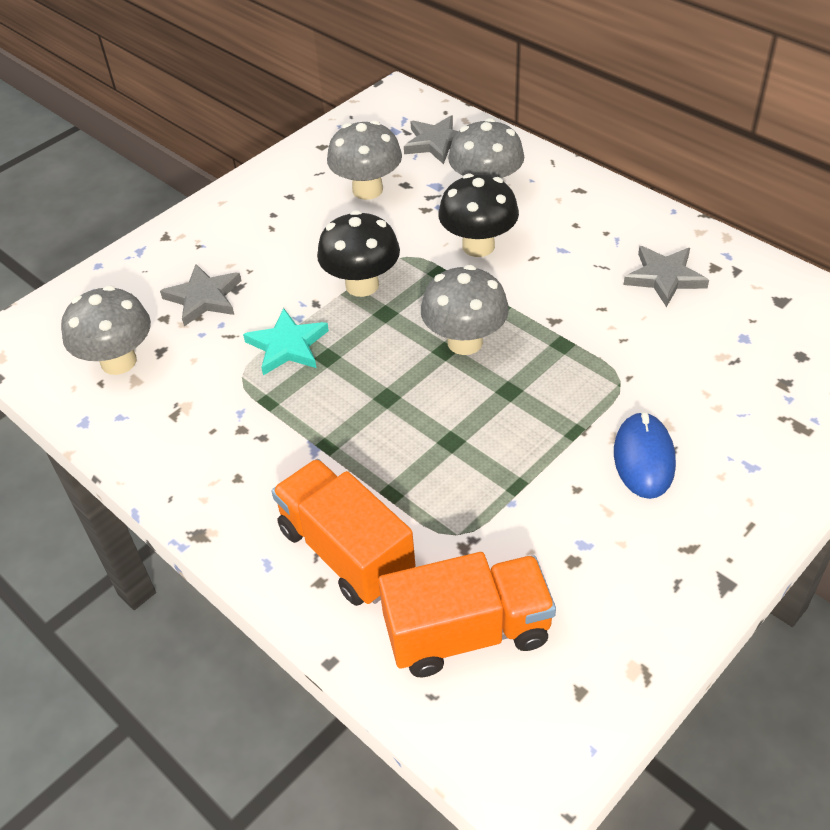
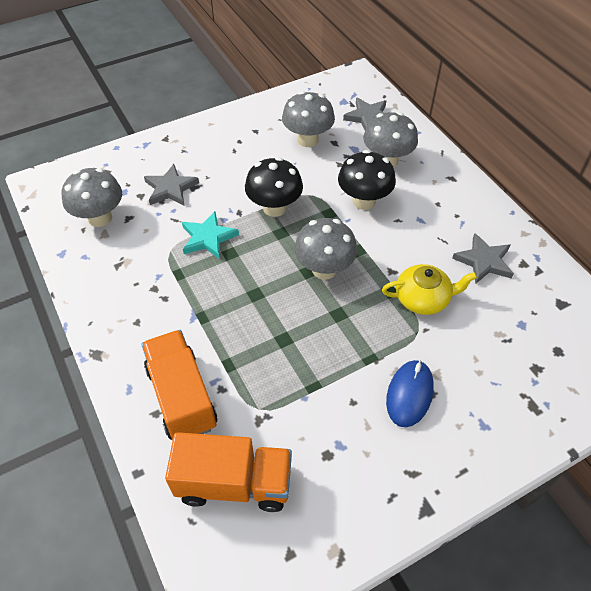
camera: 15 degrees right, 5 degrees up
none -> yellow teapot [382,264,477,315]

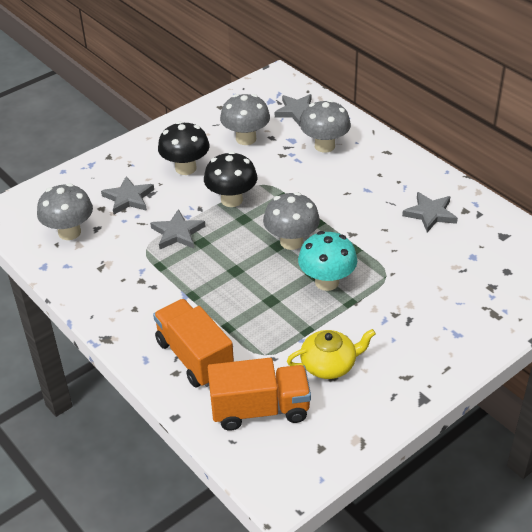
camera: 10 degrees left, 10 degrees down
turquoise star [182,211,239,259] -> grey star [150,209,206,249]
black mushroom [338,150,396,210] -> black mushroom moved to [158,121,210,175]
yellow teapot [382,264,477,315] -> yellow teapot moved to [287,329,376,379]
blue mouse [386,360,434,427] -> none
none -> turquoise mushroom [298,231,357,291]

